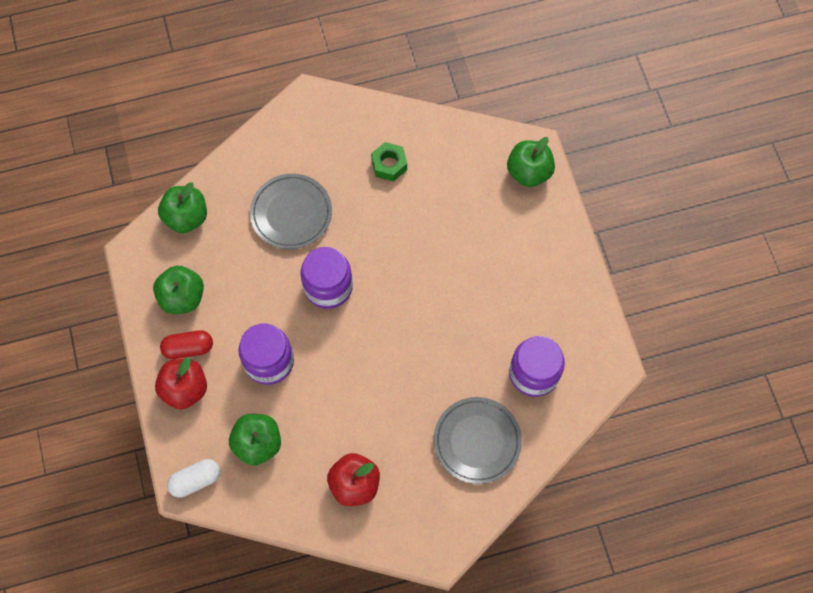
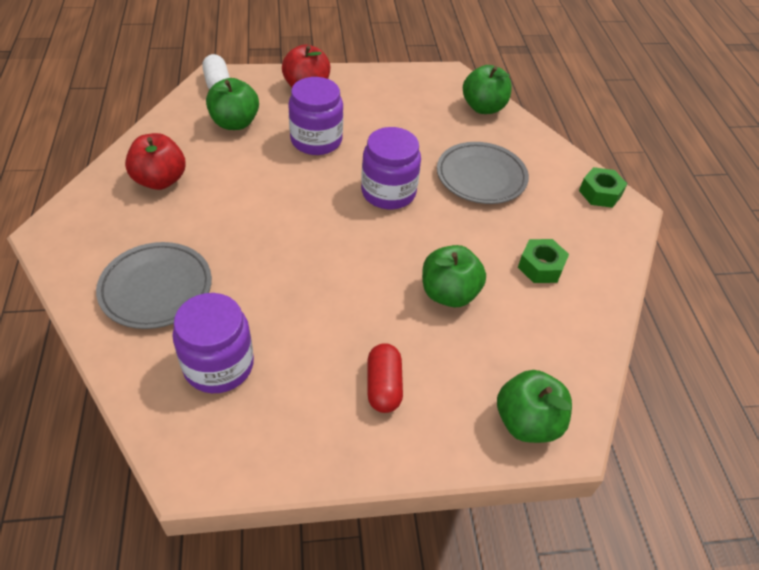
camera: 95 degrees right, 20 degrees down
green apple [153,266,204,314] -> green apple moved to [422,245,486,307]
red capsule [160,330,213,359] -> red capsule moved to [367,343,403,413]
none -> green nut [579,167,627,208]

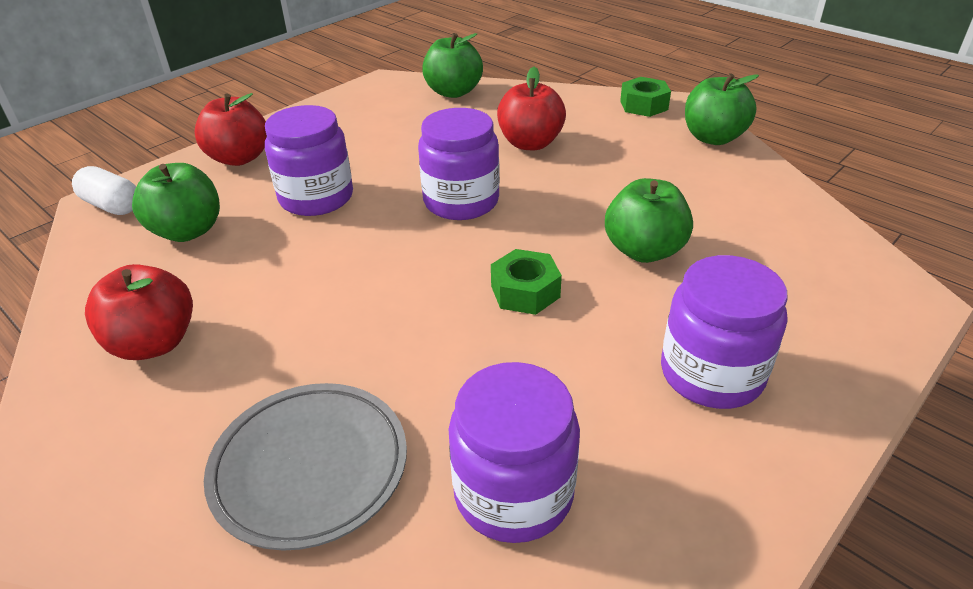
camera: 35 degrees left, 10 degrees down
red capsule [367,343,403,413] -> purple jar [661,255,788,409]
grey plate [437,142,529,204] -> red apple [497,67,566,150]
green apple [497,370,572,443] -> green apple moved to [685,73,759,145]
green nut [518,239,569,283] -> green nut moved to [491,249,562,315]

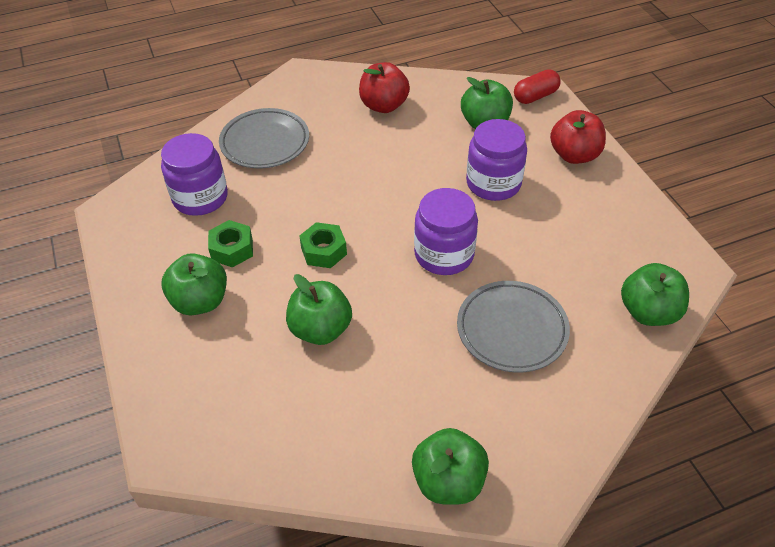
camera: 115 degrees right, 10 degrees up
white capsule [72,166,136,215] -> red capsule [514,69,561,104]
red apple [497,67,566,150] -> grey plate [457,281,570,373]
green nut [620,77,671,117] -> green nut moved to [208,220,253,267]
purple jar [661,255,788,409] -> green apple [161,253,227,315]

